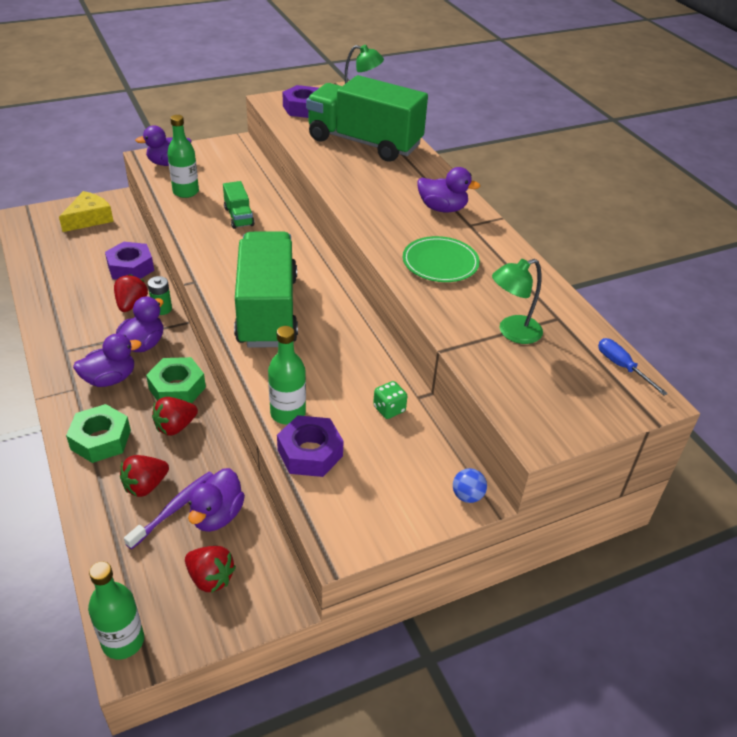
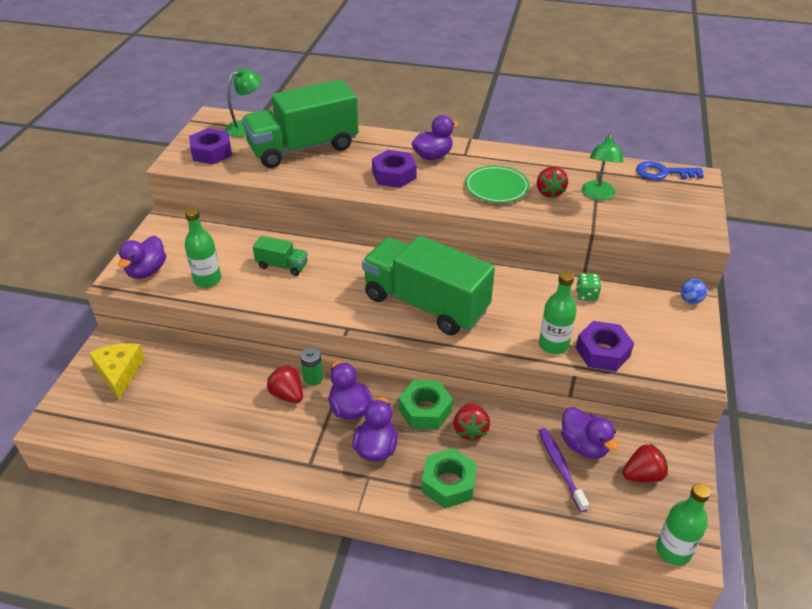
camera: 50 degrees left, 0 degrees up
purple nut [105,242,154,280] -> purple nut moved to [372,150,417,188]
red strawberry [120,455,169,497] -> red strawberry moved to [537,167,568,198]
blue screwdriver [598,338,668,395] -> blue key [636,161,704,180]

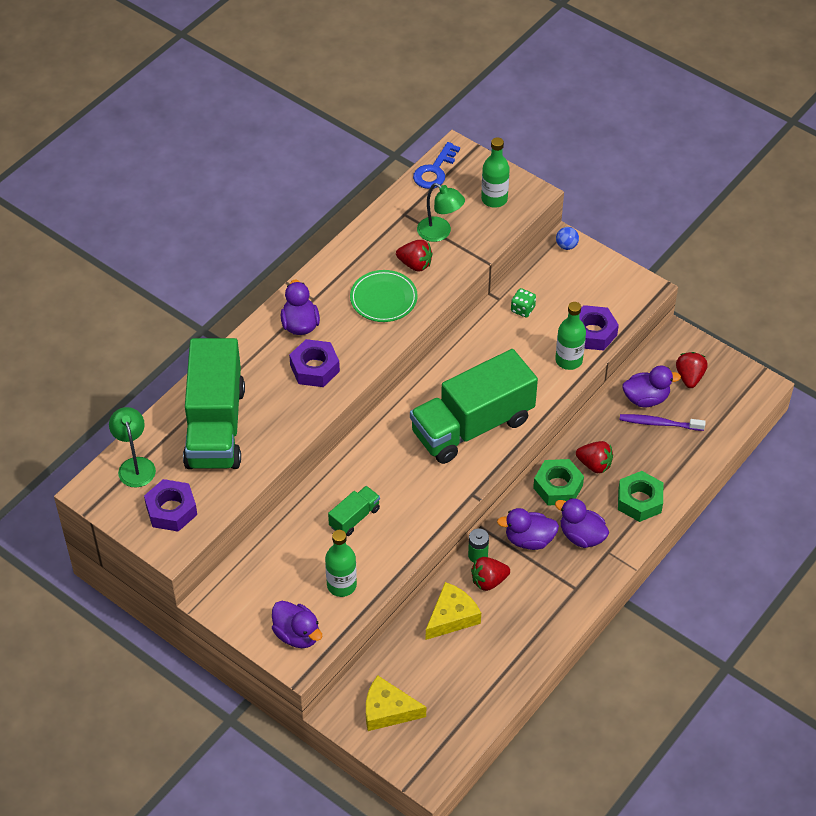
camera: 65 degrees left, 10 degrees up
green bottle [656,483,711,566] -> green bottle moved to [481,137,510,208]
none -> yellow cheese [426,582,481,640]

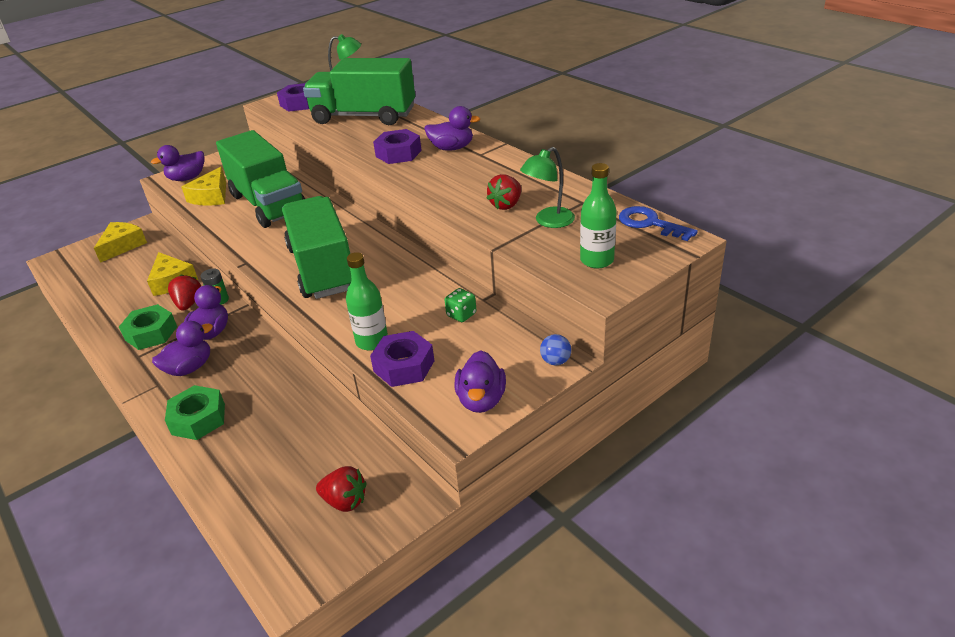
camera: 105 degrees right, 15 degrees down
green bottle [325,530,357,597] -> yellow cheese [181,167,226,206]
green truck [328,486,380,536] -> green truck [216,130,305,228], size x2.33
green plate [350,270,418,322] -> none
green nut [533,459,584,505] -> green nut moved to [119,304,177,350]
red strawberry [576,441,613,473] -> none
purple toothbrush [620,414,706,431] -> none
purple duck [622,366,681,407] -> purple duck moved to [455,350,506,413]

